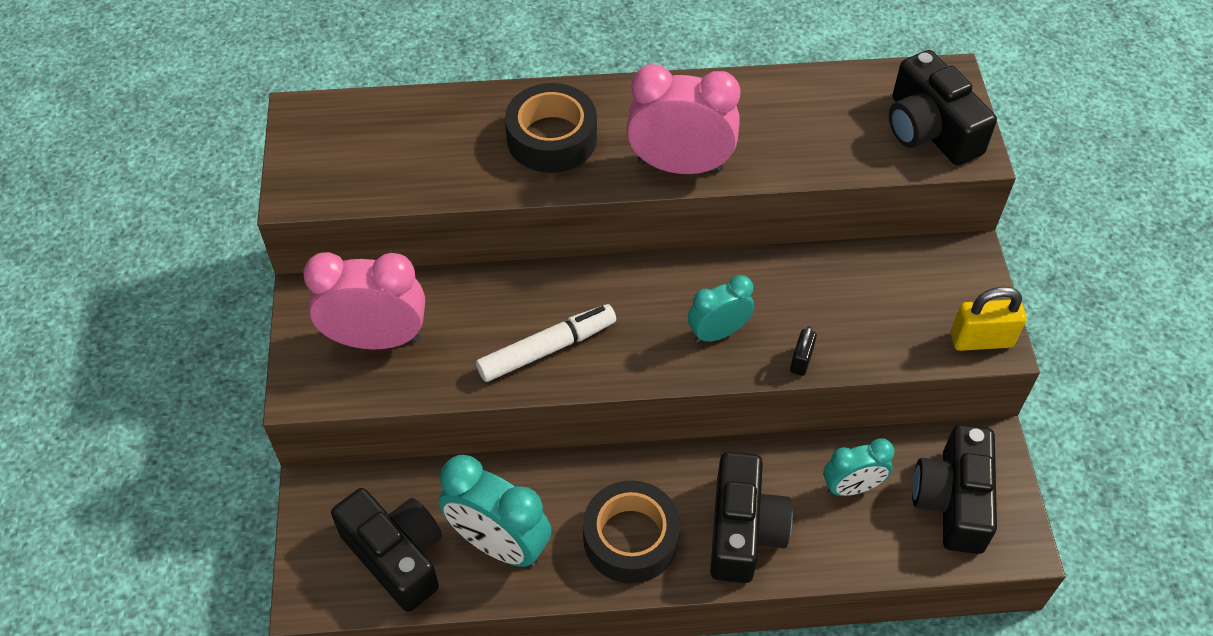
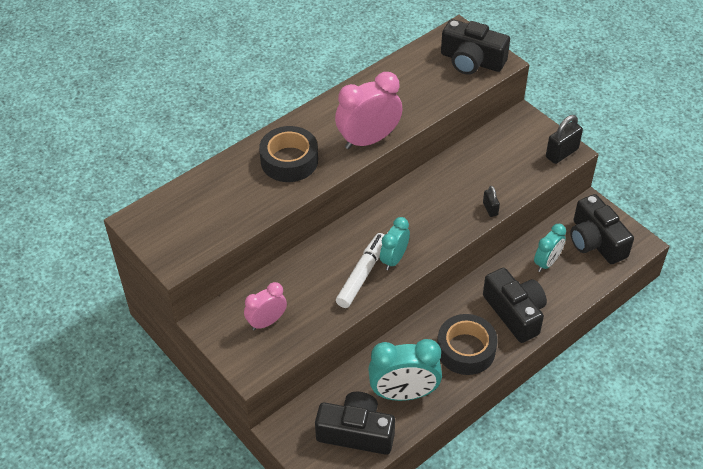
camera: 35 degrees left, 5 degrees down
pink clock [303,252,425,349] -> pink clock [244,282,287,330], size x0.61
turquoise clock [688,275,754,343] -> turquoise clock moved to [380,217,410,270]
yellow padlock [951,287,1026,351] -> black padlock [546,115,583,164]

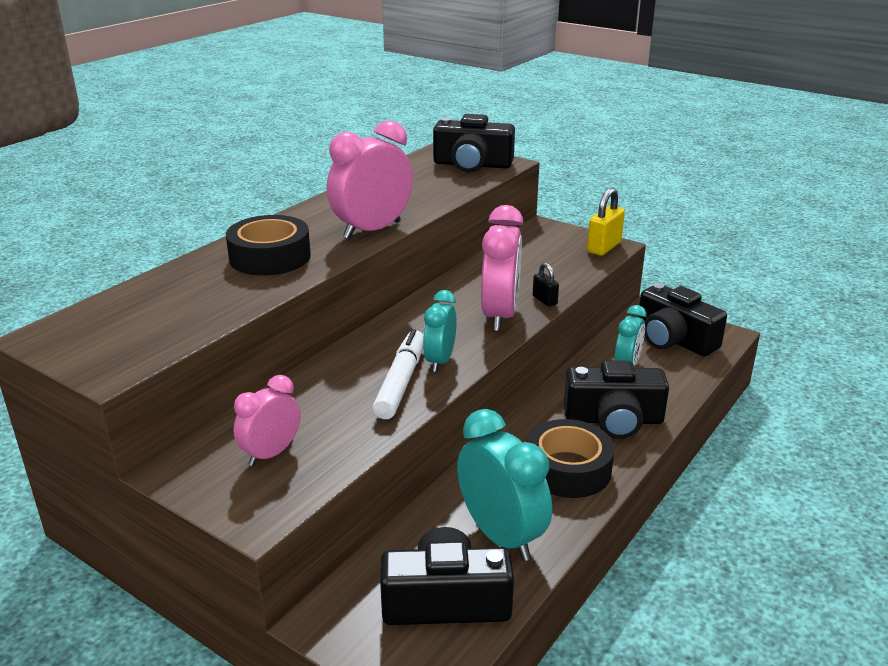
camera: 15 degrees left, 20 degrees down
turquoise clock [368,339,442,401] -> turquoise clock turned 105 degrees counterclockwise [457,409,552,561]
black camera [483,268,547,343] -> black camera turned 135 degrees clockwise [564,360,669,439]
black padlock [546,115,583,164] -> yellow padlock [587,188,625,256]
none -> pink clock [481,205,523,331]

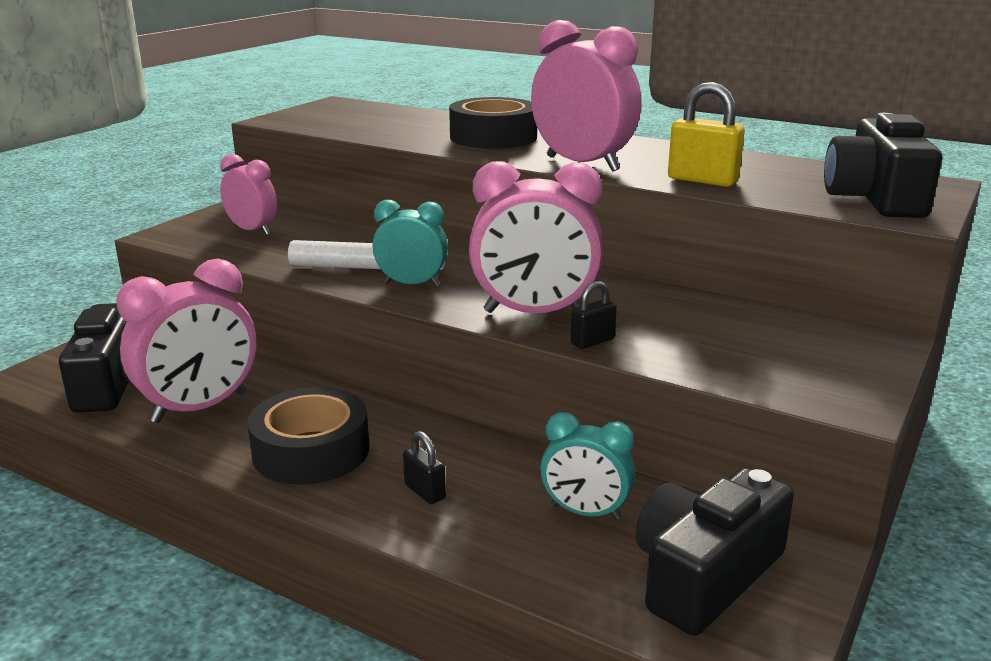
camera: 85 degrees right, 5 degrees down
turquoise clock [457,409,552,561] -> pink clock [116,259,256,423]
black camera [564,360,669,439] -> black padlock [403,431,446,504]
yellow padlock [587,188,625,256] -> yellow padlock moved to [668,82,745,187]

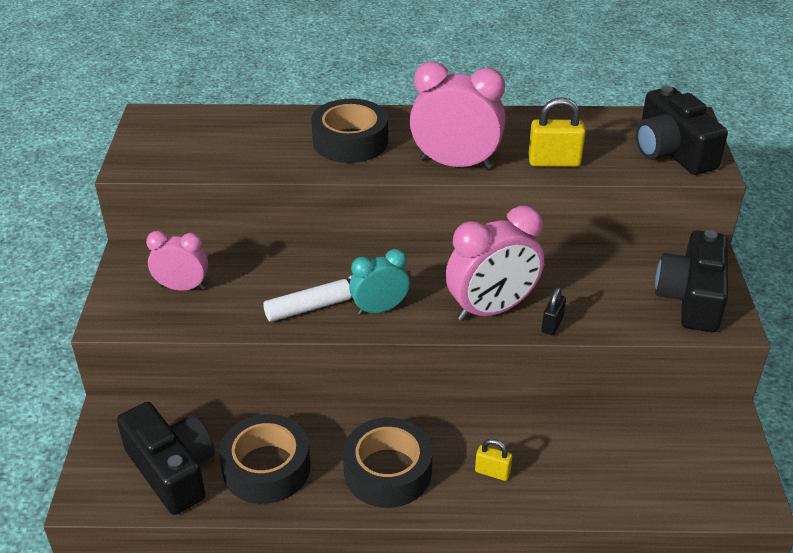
camera: 30 degrees left, 15 degrees up
pink clock [116,259,256,423] -> black tape [219,414,310,504]
black padlock [403,431,446,504] -> yellow padlock [475,439,512,481]
turquoise clock [540,412,635,520] -> none
black camera [636,468,794,636] -> black camera moved to [655,230,728,332]

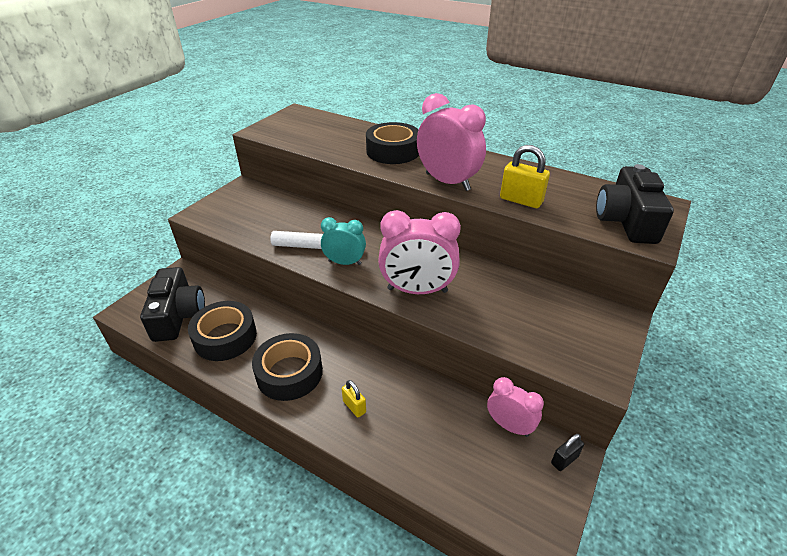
camera: 30 degrees right, 0 degrees up
pink clock [146,231,208,291] -> pink clock moved to [487,377,544,437]
black padlock [542,287,566,335] -> black padlock moved to [551,434,584,471]
black camera [655,230,728,332] -> none

